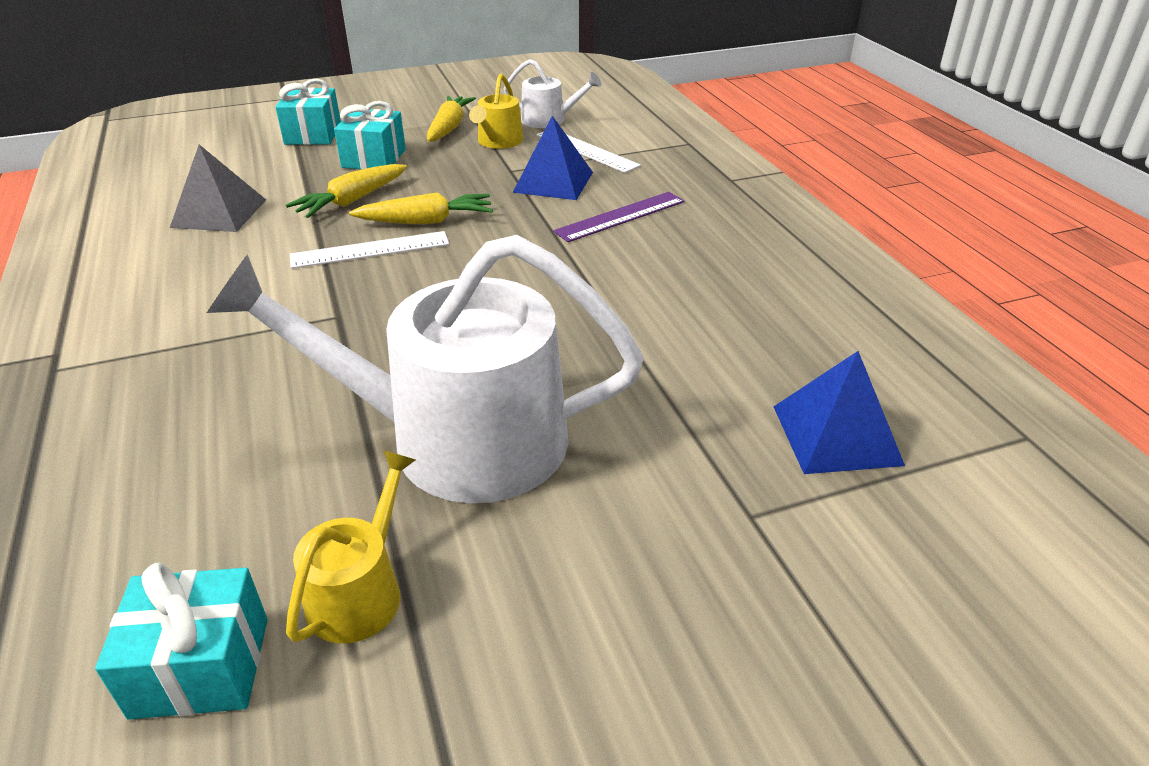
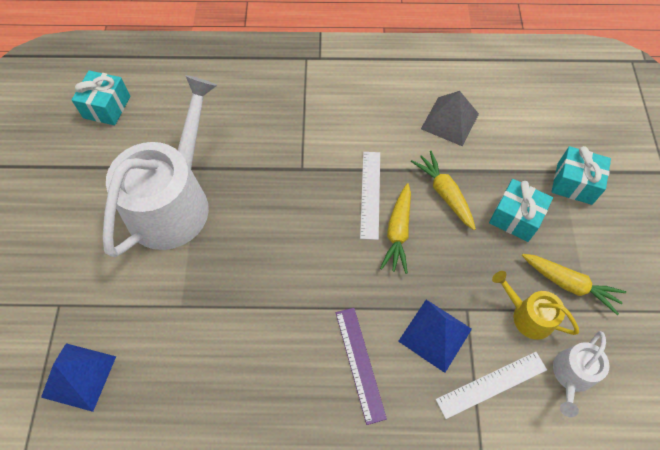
camera: 110 degrees right, 25 degrees up
yellow watering can [286,450,415,643] -> none

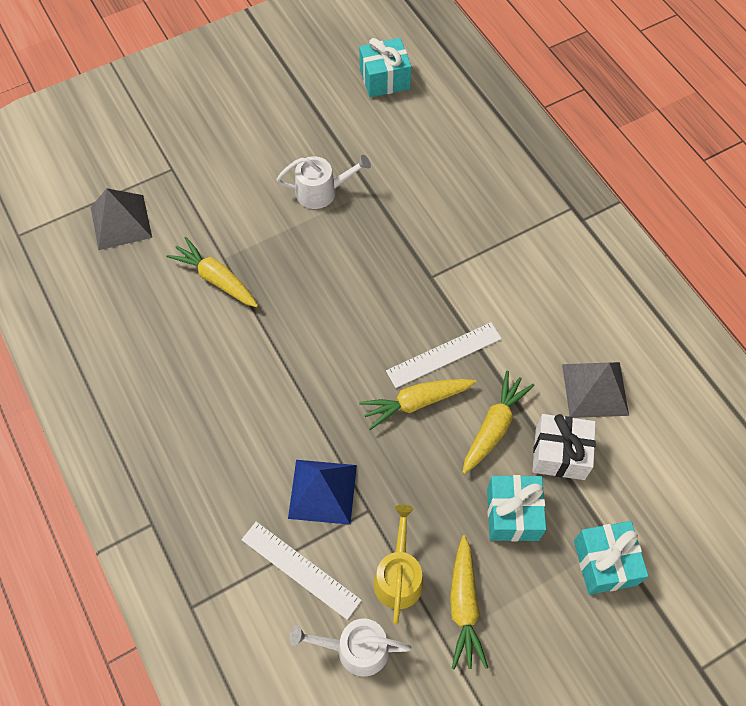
camera: 60 degrees right, 0 degrees up
blue pyramid [41,343,116,412] -> grey pyramid [91,188,152,250]
white watering can [103,75,217,257] -> white watering can [277,155,371,209], size x0.45
purple ruler [336,308,387,425] -> none
none -> yellow carrot [166,237,258,307]
none -> white gift [532,414,596,480]

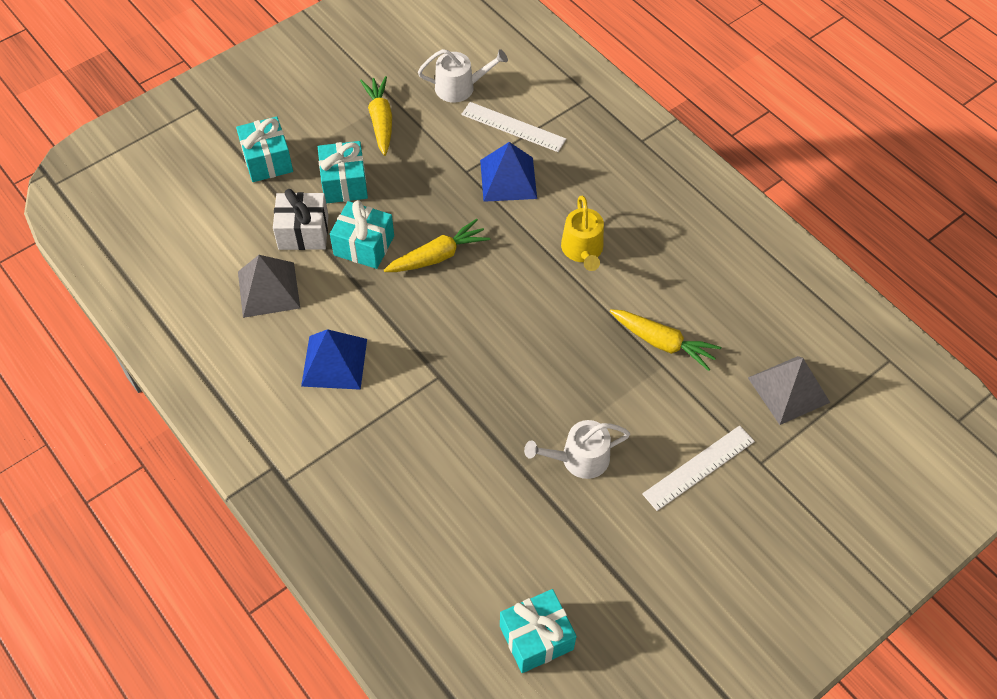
camera: 170 degrees right, 5 degrees down
yellow watering can [374,505,423,625] -> yellow watering can moved to [561,196,604,271]
white ruler [386,322,502,388] -> white ruler moved to [642,425,755,511]
yellow carrot [462,371,535,474] -> turquoise gift [330,200,394,269]
none -> blue pyramid [301,329,367,390]

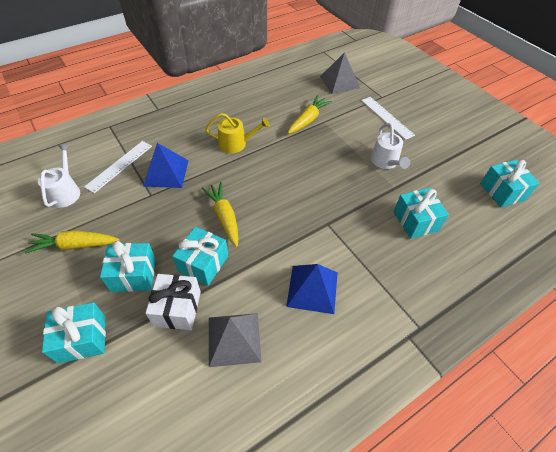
camera: 85 degrees left, 5 degrees down
none -> turquoise gift [393,188,449,239]

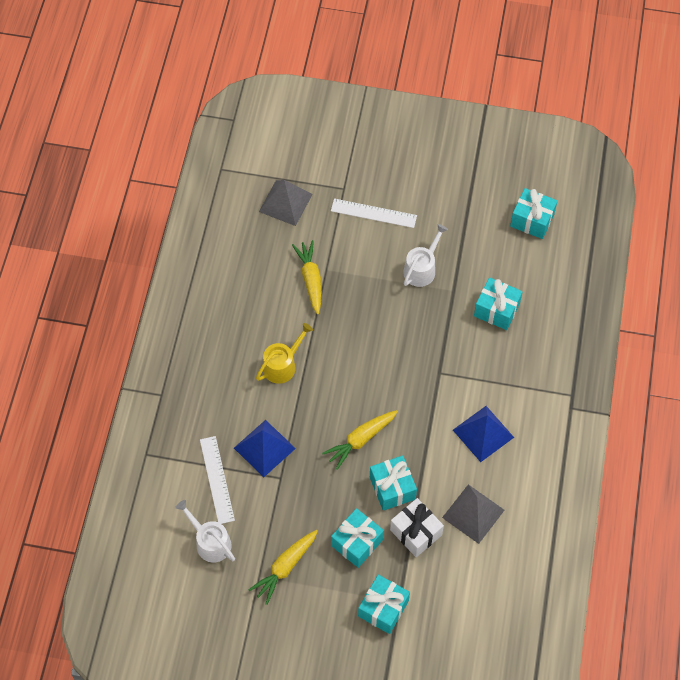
camera: 45 degrees left, 10 degrees up
yellow carrot [201,182,238,247] -> yellow carrot turned 60 degrees counterclockwise [322,410,398,470]
white watering can [370,123,410,169] -> white watering can turned 90 degrees counterclockwise [403,224,448,287]

